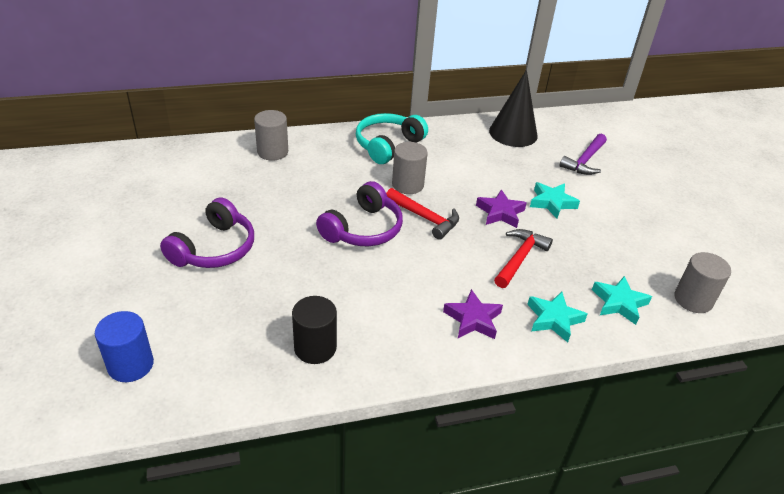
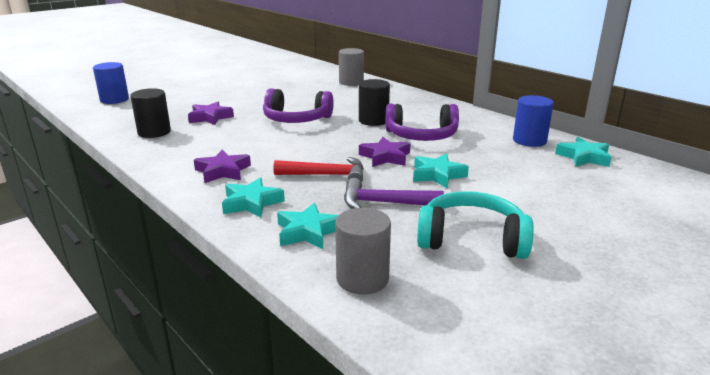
camera: 65 degrees right, 15 degrees down
purple headphones [160,198,254,268] -> purple headphones moved to [386,104,459,141]
turquoise headphones [356,113,428,164] -> turquoise headphones moved to [417,191,534,259]
red hammer [386,188,459,240] -> none
grey cylinder [392,142,428,194] -> black cylinder [359,79,390,126]
black cone [489,70,538,147] -> blue cylinder [513,95,554,147]
purple hammer [560,134,607,175] -> purple hammer moved to [344,178,444,209]
none -> purple star [188,102,234,125]
none -> turquoise star [555,137,611,167]

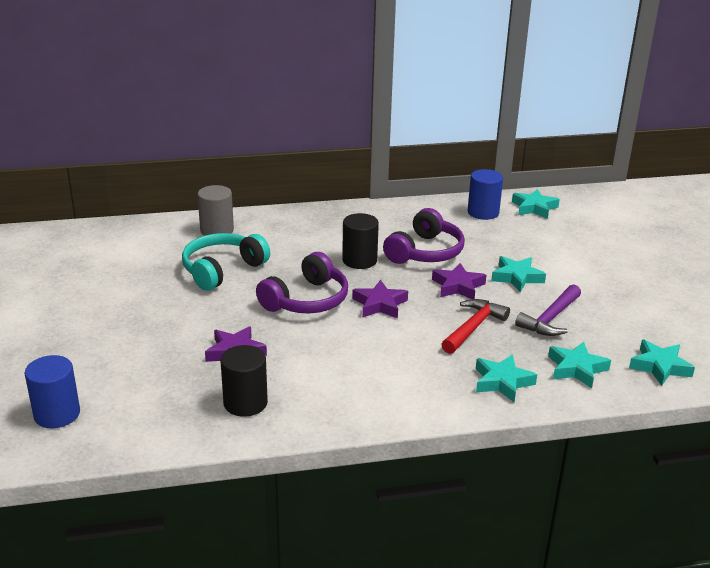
camera: 60 degrees left, 5 degrees up
purple star [194,150,251,183] -> purple star moved to [352,280,408,318]
grey cylinder [335,208,391,294] -> turquoise star [629,340,695,386]
turquoise headphones [417,191,534,259] -> turquoise headphones moved to [182,233,270,291]

